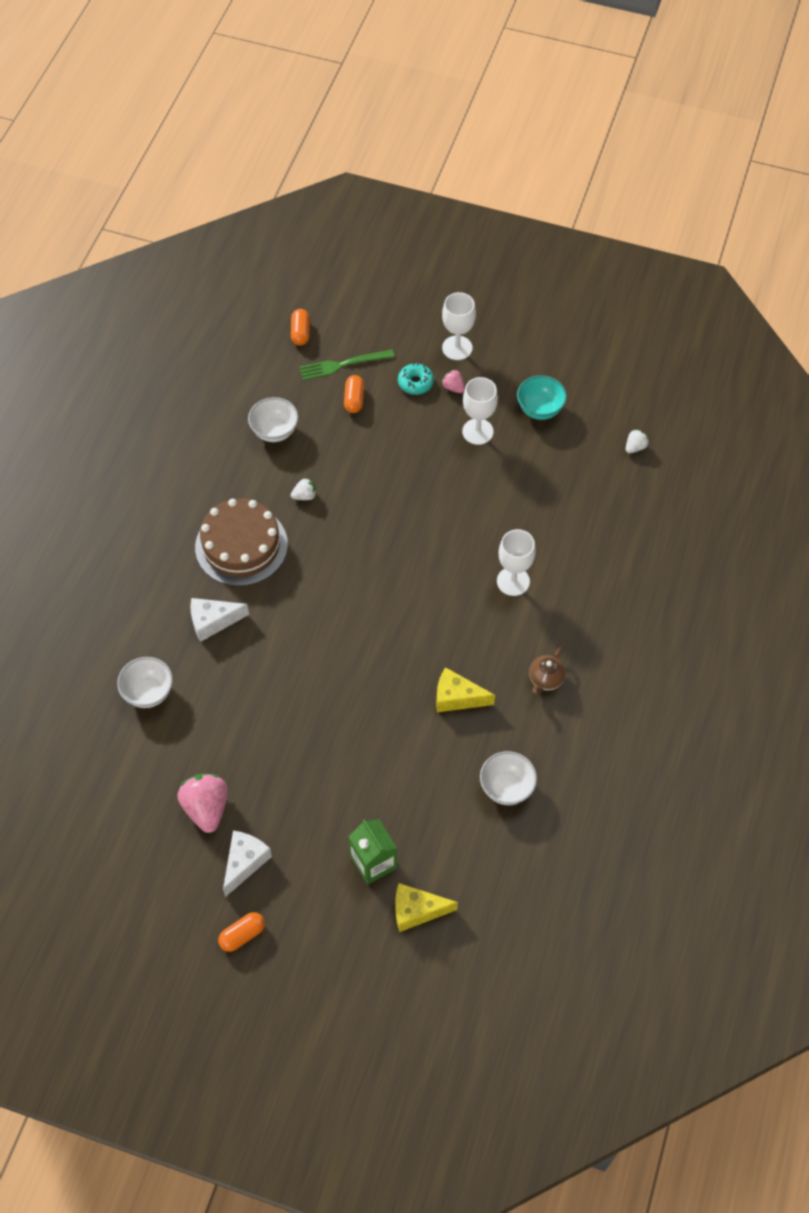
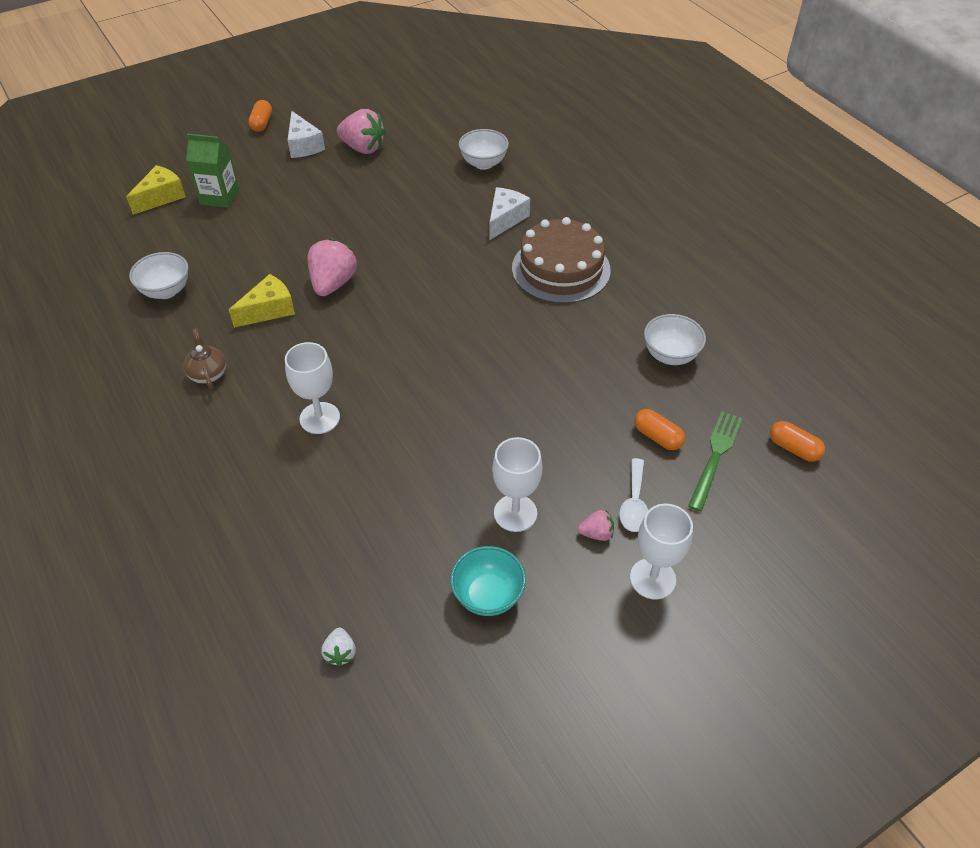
camera: 130 degrees right, 10 degrees down
white strawberry [291,478,316,500] -> none
turquoise donut [398,363,434,395] -> white spoon [619,458,648,532]
none -> pink strawberry [307,238,357,296]

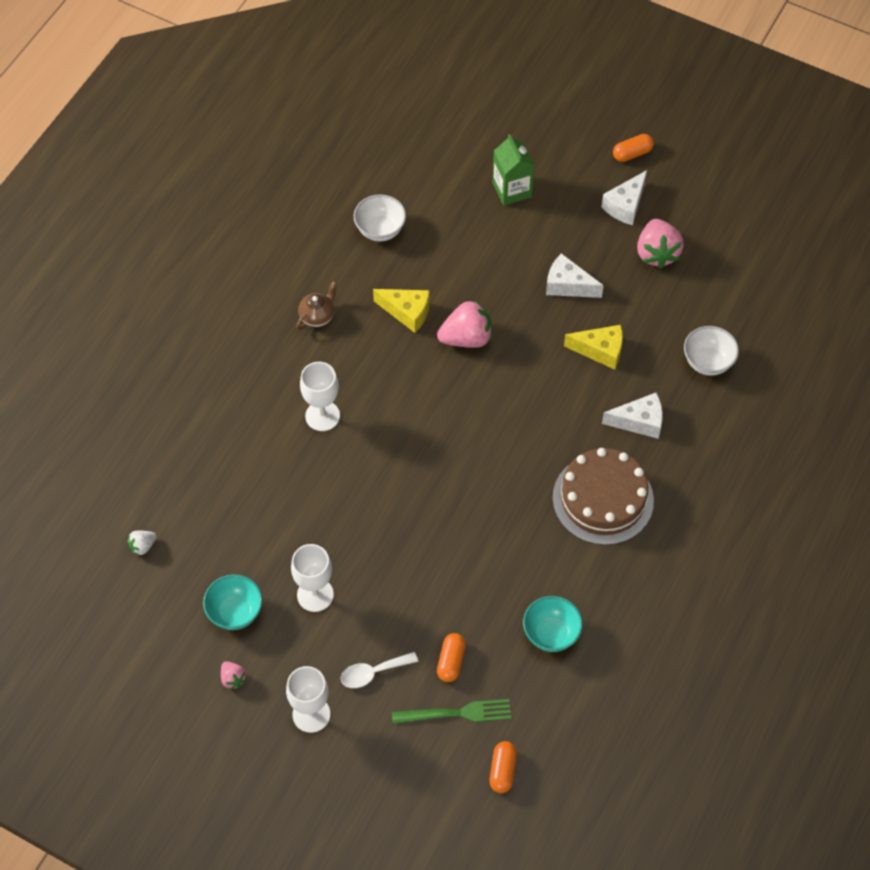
camera: 60 degrees right, 10 degrees up
yellow cheese [126,165,186,215] -> yellow cheese moved to [564,325,623,370]
pink strawberry [578,510,614,541] -> pink strawberry moved to [221,661,247,690]
white bowl [644,314,706,365] -> turquoise bowl [523,596,583,652]
none -> white cheese [546,253,604,298]

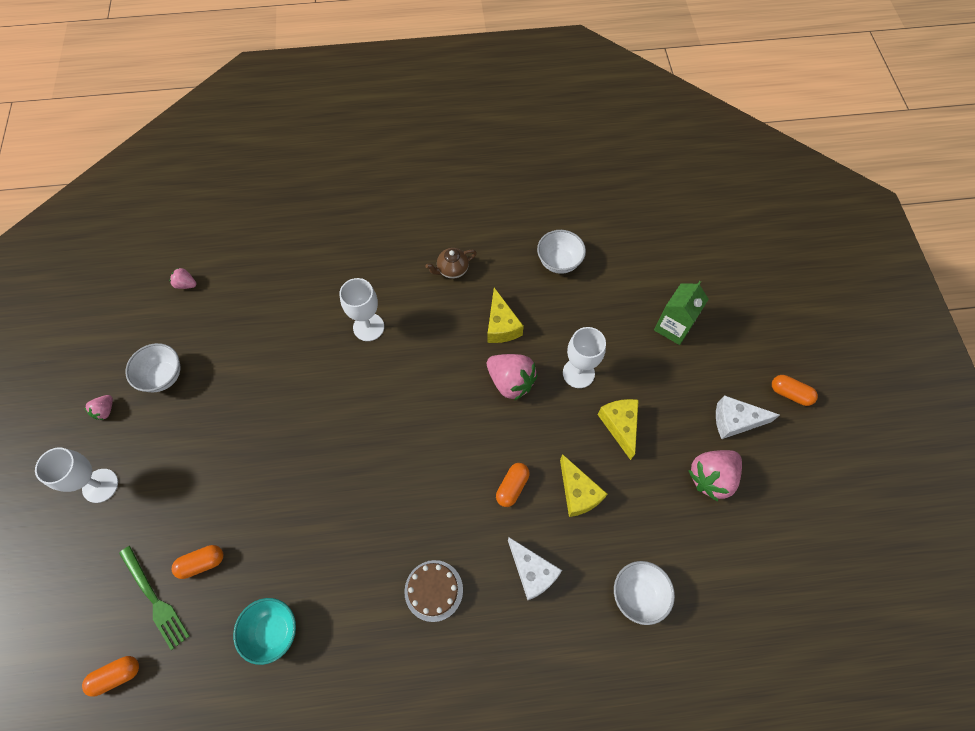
camera: 55 degrees right, 5 degrees up
white strawberry [128,531,157,556] -> pink strawberry [169,267,196,289]
turquoise bowl [203,574,263,630] -> white bowl [125,343,180,392]
white goblet [291,544,334,612] -> white goblet moved to [563,327,606,388]
brown teapot [296,281,337,330] -> brown teapot turned 150 degrees clockwise [425,248,477,279]
white spoon [341,652,418,688] -> none
white cheese [546,253,604,298] -> yellow cheese [598,399,639,460]
brown cake [553,448,654,545] -> brown cake [404,560,463,622], size x0.56
none -> orange capsule [496,463,530,507]

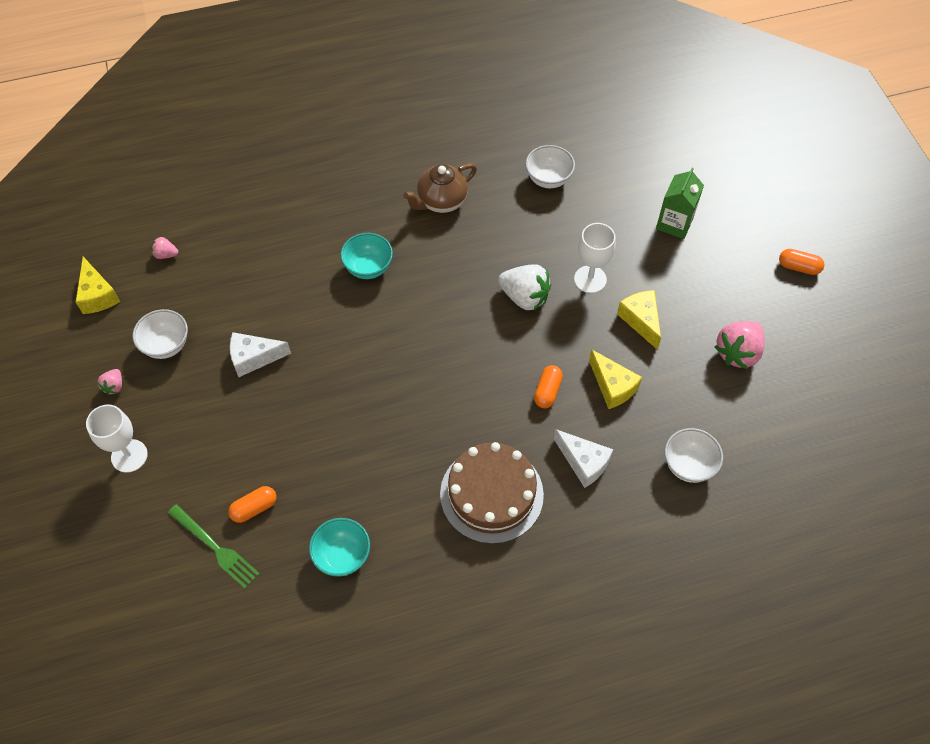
camera: 10 degrees left, 5 degrees down
orange capsule [82,656,139,697] -> none
white goblet [339,278,384,341] -> turquoise bowl [340,233,393,279]
brown cake [404,560,463,622] -> brown cake [440,442,544,544], size x1.78
brown teapot [425,248,477,279] -> brown teapot [403,163,477,213], size x1.53
pink strawberry [487,354,538,401] -> white strawberry [498,264,551,311]
yellow cheese [488,288,524,343] -> yellow cheese moved to [76,257,120,314]
white cheese [716,395,780,439] -> white cheese moved to [230,332,291,377]

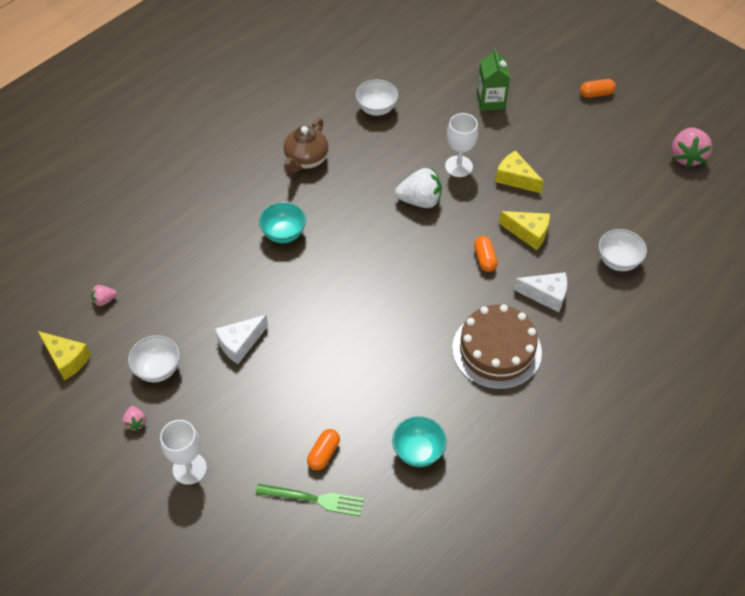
camera: 30 degrees left, 5 degrees down
pink strawberry [715,321,765,369] -> pink strawberry moved to [671,128,712,168]

